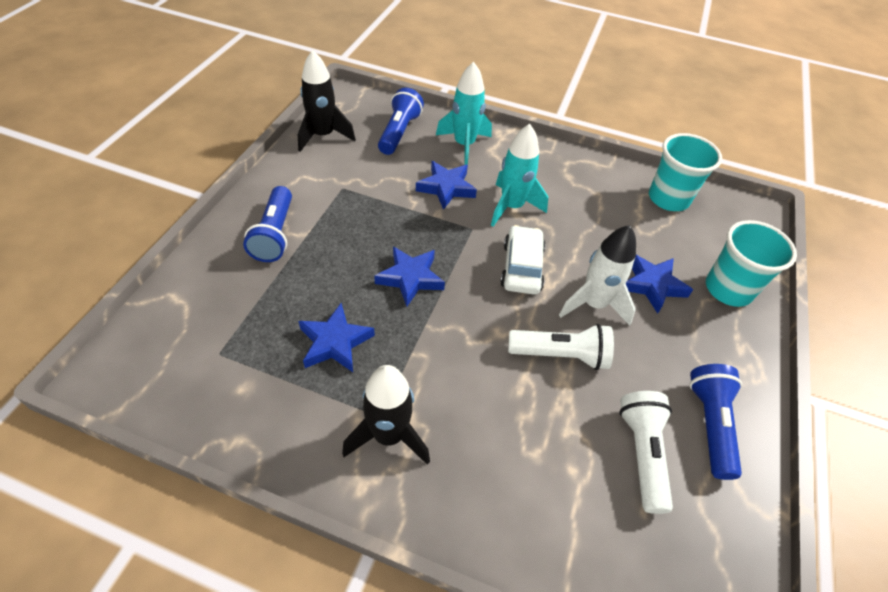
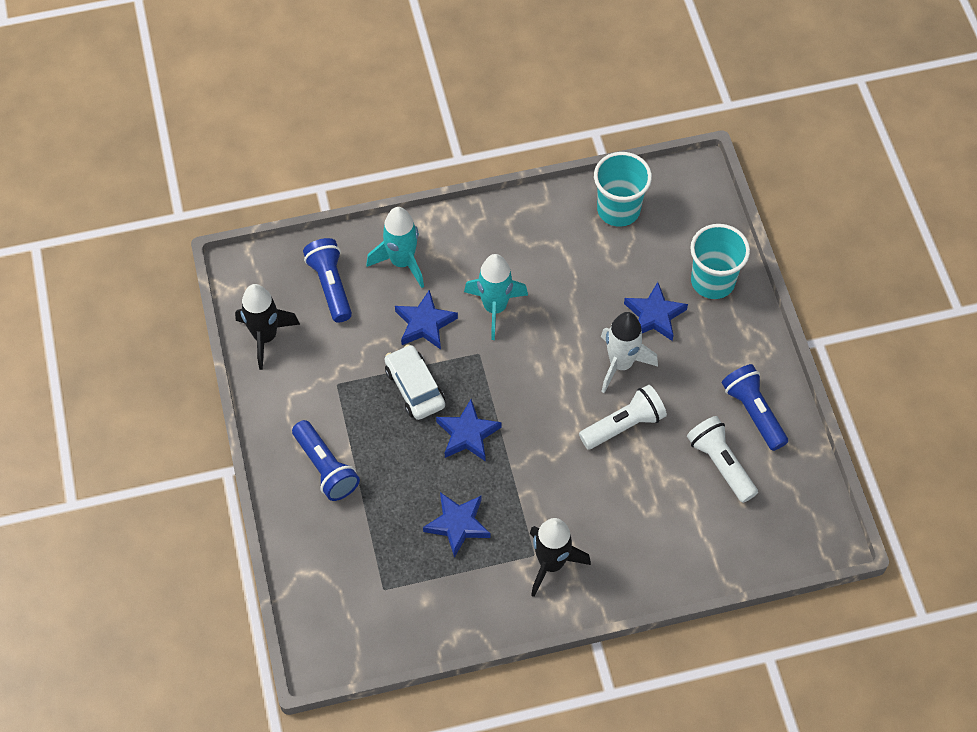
camera: 30 degrees left, 10 degrees up
white car [500,225,546,295] -> white car moved to [385,344,445,420]

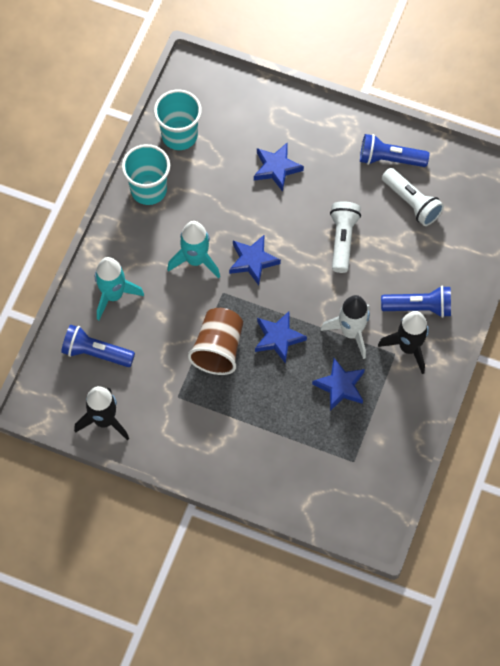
camera: 55 degrees left, 5 degrees up
blue flashlight [292,420,360,501] -> blue flashlight moved to [381,286,451,318]
white car [385,344,445,420] -> brown cup [188,308,243,375]
blue star [395,290,458,350] -> blue star moved to [229,235,281,285]
white rocket [601,312,658,393] -> white rocket moved to [321,295,370,359]
white flashlight [687,416,758,503] -> white flashlight turned 135 degrees counterclockwise [382,168,444,226]
turquoise cup [690,224,750,299] -> turquoise cup moved to [122,144,170,205]

